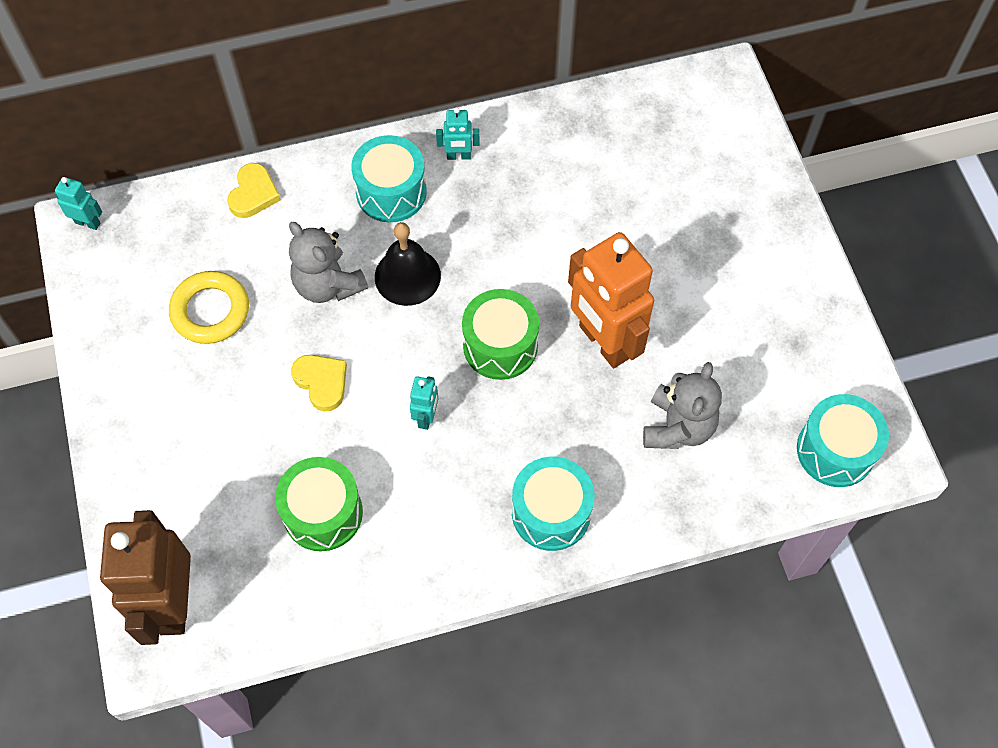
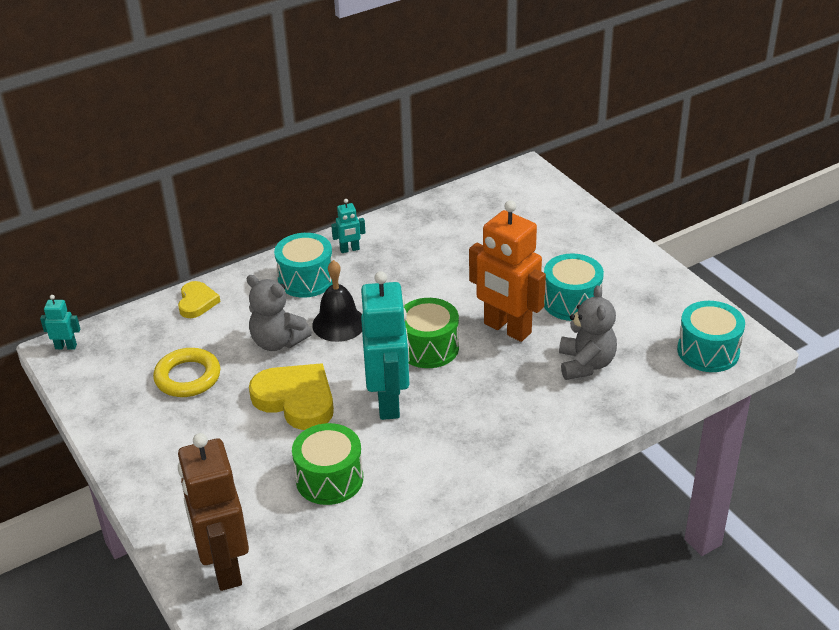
camera: 15 degrees left, 25 degrees down
yellow heart [291,355,347,412] -> yellow heart [249,363,334,430], size x1.74
turquoise robot [410,376,438,430] -> turquoise robot [361,271,410,420], size x2.31
turquoise drum [512,456,594,551] -> turquoise drum moved to [544,254,604,321]

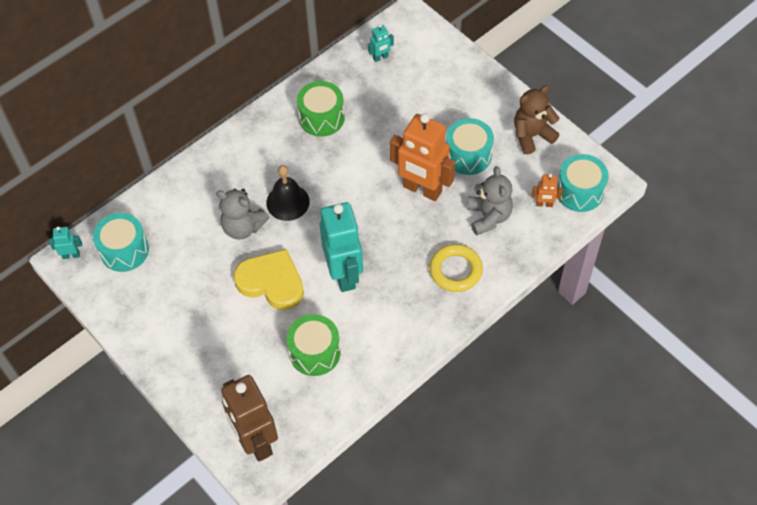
camera: 10 degrees left, 20 degrees up
yellow ring [153,348,220,397] -> yellow ring moved to [429,244,483,292]
yellow heart [178,281,221,318] -> none
turquoise drum [274,233,333,298] -> turquoise drum moved to [93,213,149,272]
turquoise robot [331,199,366,253] -> turquoise robot moved to [368,24,394,62]
green drum [404,298,459,368] -> green drum moved to [297,81,345,137]
none -> brown teddy bear [514,85,559,154]
none -> orange robot [532,173,563,207]

